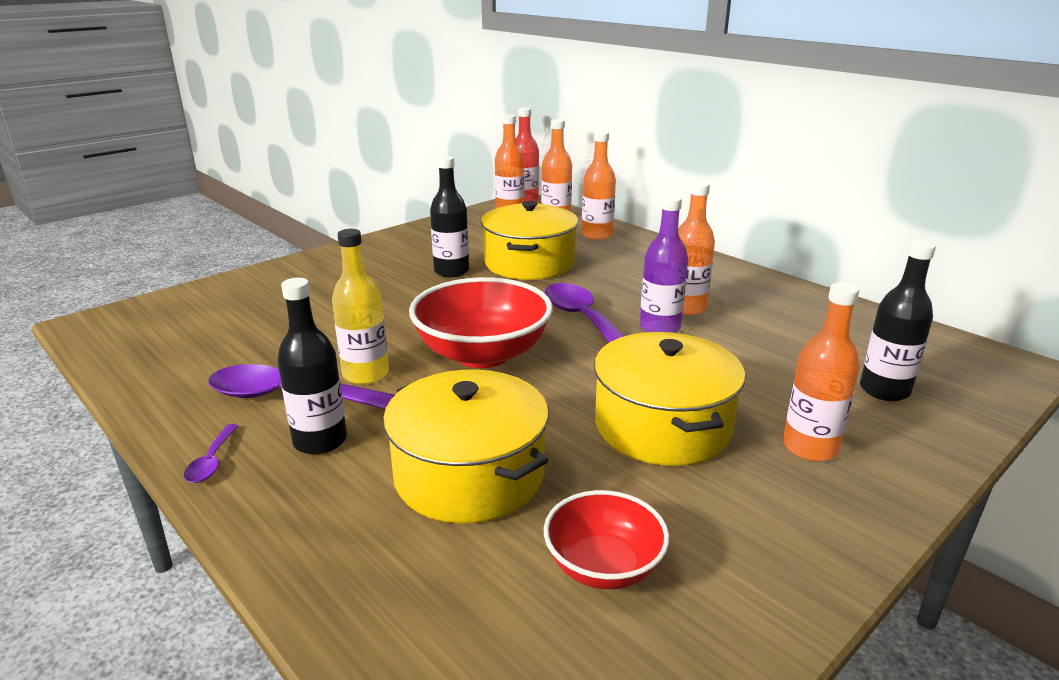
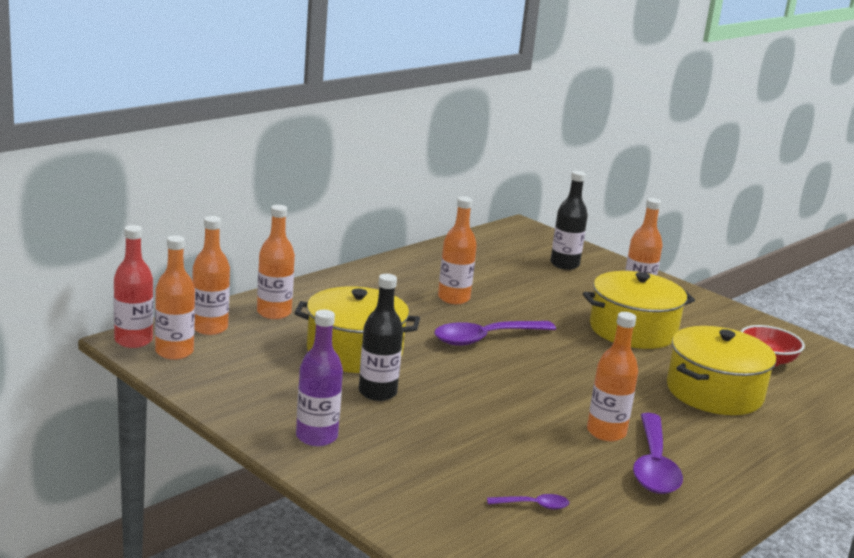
camera: 95 degrees left, 5 degrees down
purple spoon [184,424,238,483] -> purple spoon moved to [487,494,569,510]
black bottle [277,278,347,455] -> none
yellow bottle [332,229,389,385] -> orange bottle [587,312,638,441]
red bowl [409,277,553,368] -> none
purple bottle [640,195,688,333] -> purple bottle moved to [296,310,343,446]

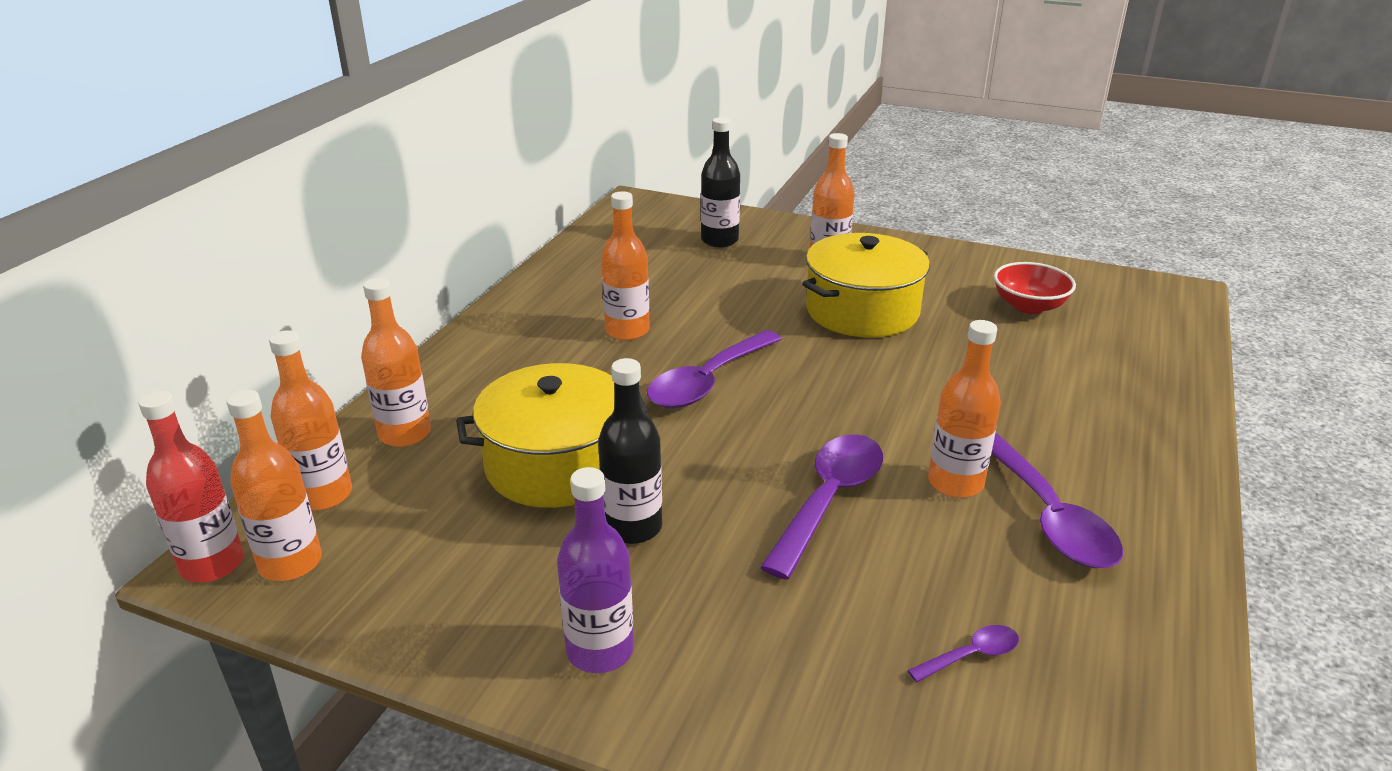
camera: 20 degrees left, 10 degrees up
yellow pot [667,326,776,415] -> none
none -> purple spoon [760,434,883,580]

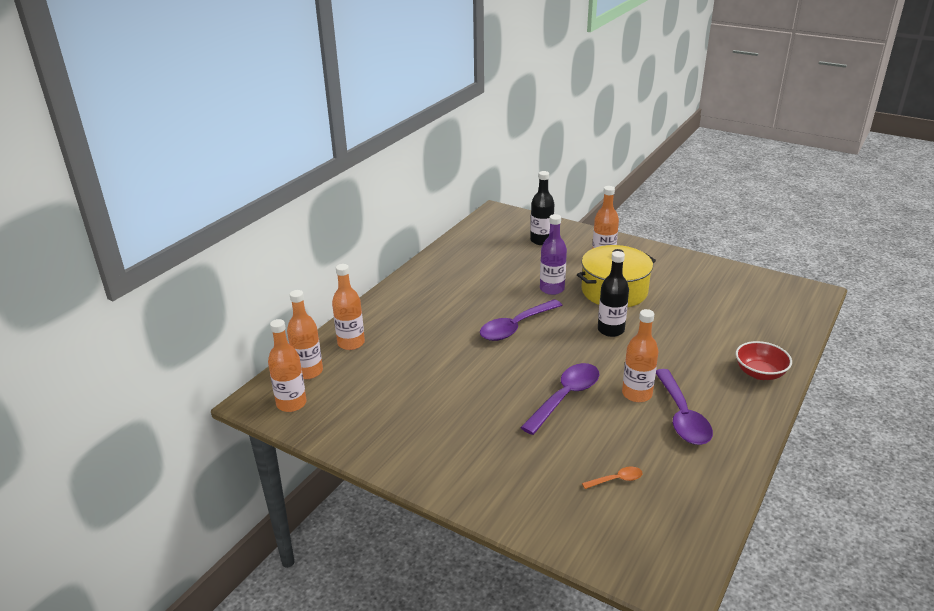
camera: 10 degrees right, 0 degrees up
red bottle [138,391,244,583] -> none
yellow pot [456,363,648,508] -> none
purple bottle [557,467,634,673] -> purple bottle moved to [540,214,567,295]
black bottle [598,358,662,544] -> black bottle moved to [598,251,629,337]
orange bottle [601,191,650,340] -> none
purple spoon [907,625,1019,682] -> orange spoon [582,467,643,489]
red bowl [994,262,1076,314] -> red bowl moved to [736,341,792,380]

